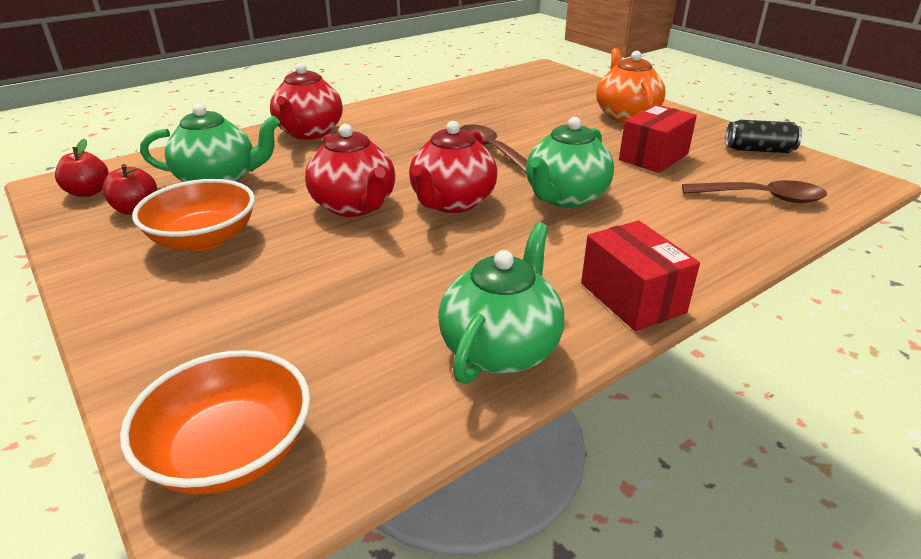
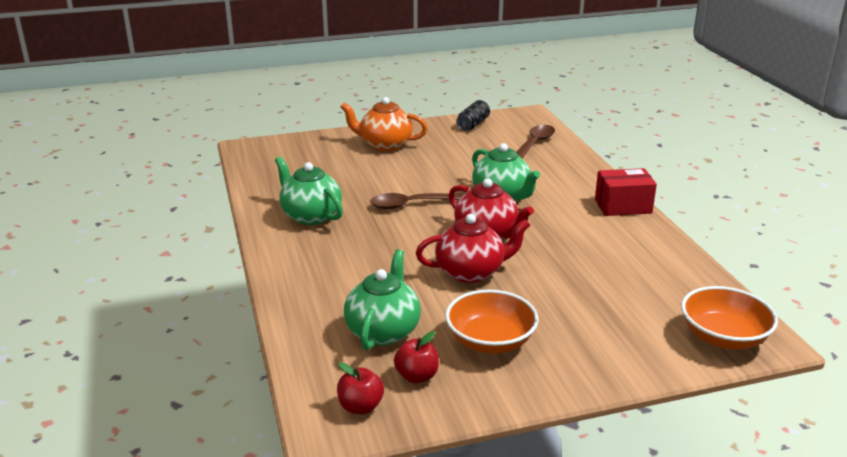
camera: 70 degrees left, 5 degrees down
red teapot [270,63,343,140] -> none
green teapot [438,222,564,384] -> green teapot moved to [275,157,343,225]
red box [619,104,697,173] -> none

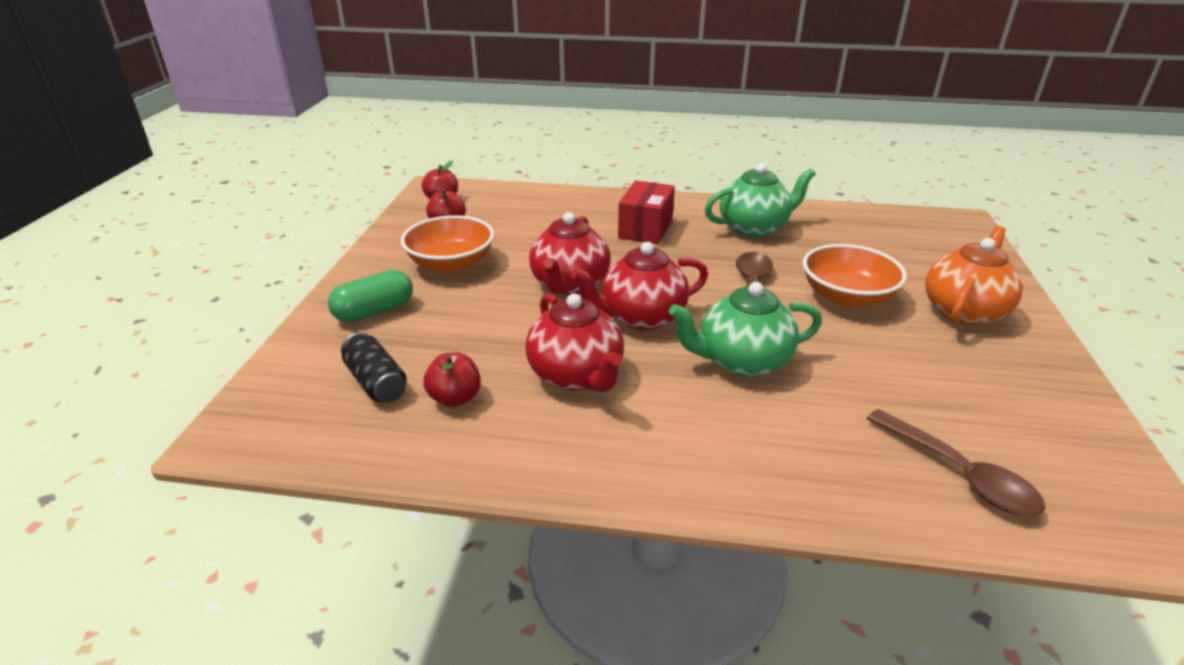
camera: 115 degrees right, 5 degrees up
green teapot [344,249,421,350] -> none
black can [456,100,490,131] -> black can moved to [341,333,407,403]
red box [595,168,657,216] -> red box moved to [618,180,675,244]
orange bowl [681,286,778,349] -> orange bowl moved to [803,244,907,307]
none -> green capsule [328,270,413,322]
none -> red apple [423,352,481,407]
none -> red teapot [525,294,624,392]

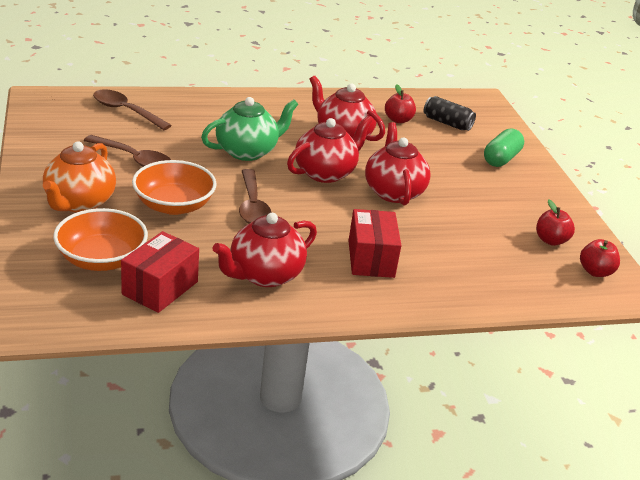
camera: 155 degrees right, 0 degrees up
orange bowl [401,215,494,273] -> orange bowl moved to [53,208,148,271]
green teapot [705,163,816,237] -> red teapot [213,213,317,287]
none -> brown spoon [84,135,171,167]
none -> red box [121,231,199,313]

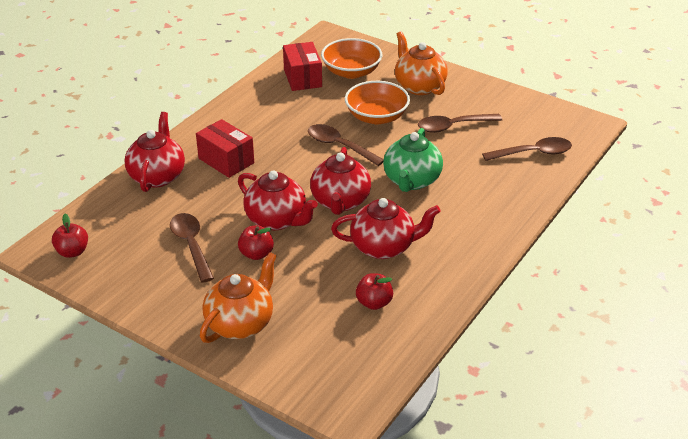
camera: 140 degrees right, 5 degrees up
red teapot [213,213,317,287] -> red teapot moved to [124,112,185,192]
black can [424,96,476,131] -> none
green capsule [484,128,524,167] -> orange teapot [200,252,277,343]
red apple [536,199,575,246] -> red apple moved to [238,226,274,260]
none -> brown spoon [170,213,214,283]

